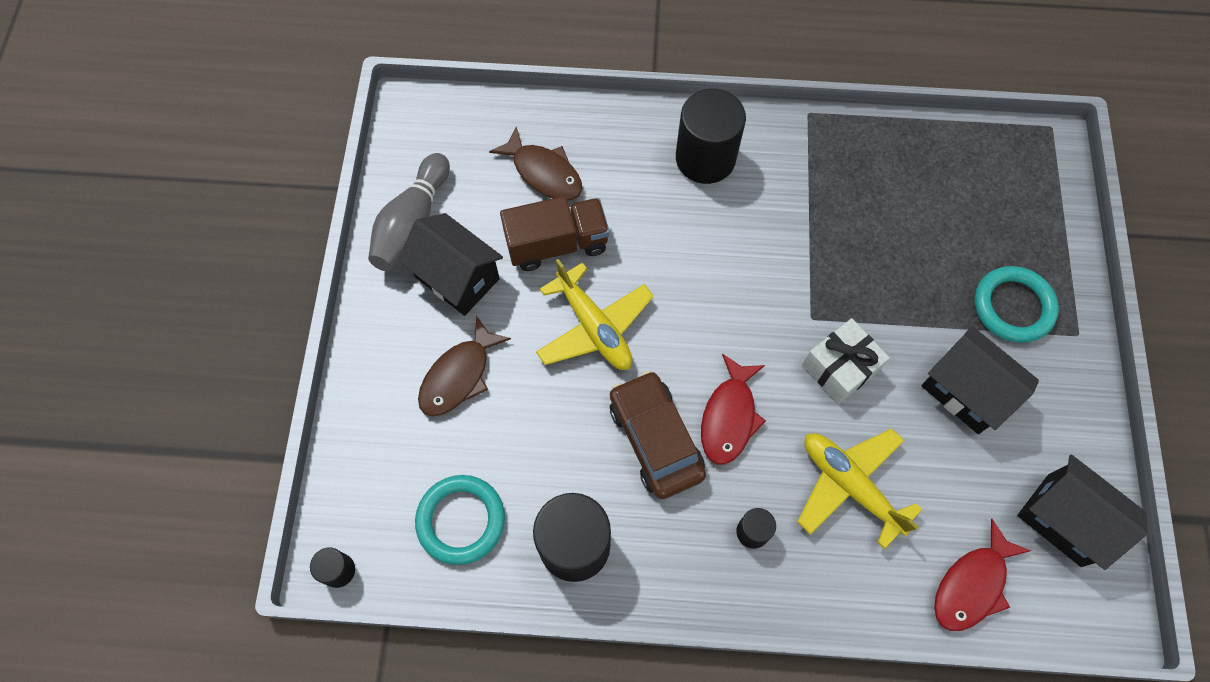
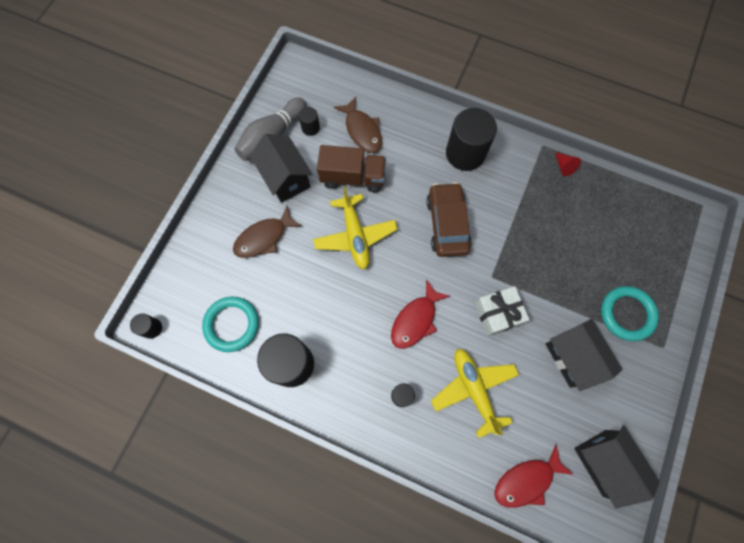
camera: 20 degrees right, 5 degrees up
brown car [610,371,706,499] -> brown car moved to [426,182,472,257]
none -> black cylinder [299,107,320,136]
none -> red cone [555,152,581,176]

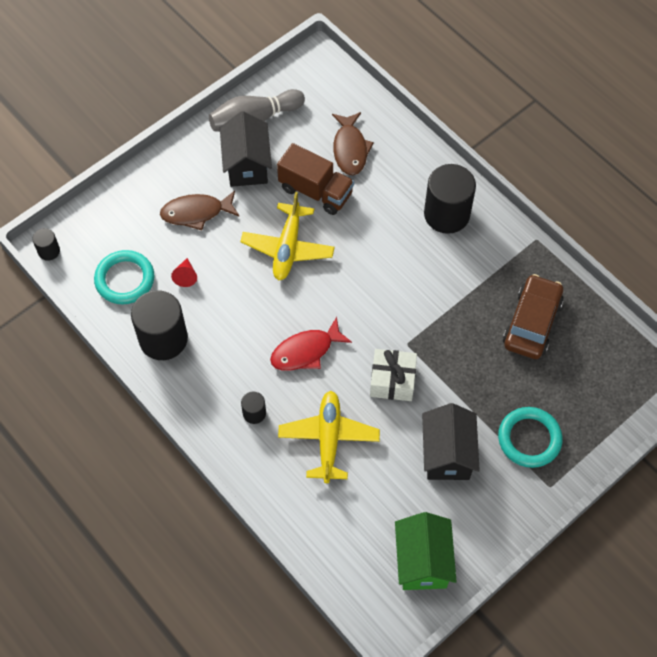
camera: 25 degrees right, 10 degrees down
black cylinder [299,107,320,136] -> none
brown car [426,182,472,257] -> brown car moved to [503,274,564,359]
red fish [494,445,574,508] -> none
red cone [555,152,581,176] -> red cone moved to [171,258,197,287]
black house [574,425,660,509] -> green house [395,512,457,590]

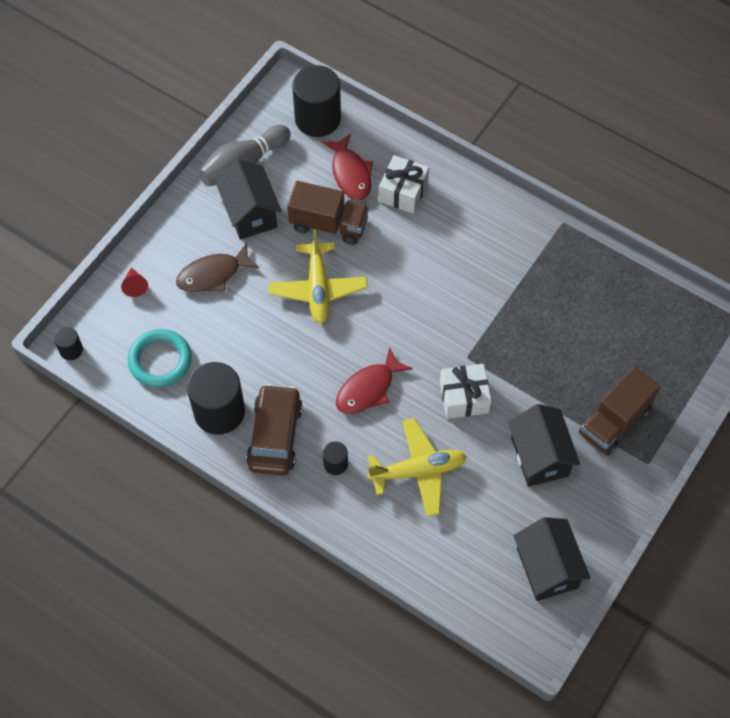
camera: 15 degrees left, 0 degrees up
red cone [171,258,197,287] -> red cone moved to [121,268,148,297]
yellow plane [278,391,380,483] -> yellow plane turned 90 degrees clockwise [367,418,467,517]
brown fish [332,112,374,175] -> red fish [322,133,373,200]
green house [395,512,457,590] -> black house [513,517,591,601]
black cylinder [424,164,476,234] -> black cylinder moved to [292,65,341,137]
turquoise ring [498,407,563,468] -> brown truck [579,366,660,455]
brown car [503,274,564,359] -> brown car moved to [246,384,303,476]
none -> white gift [379,155,429,214]

